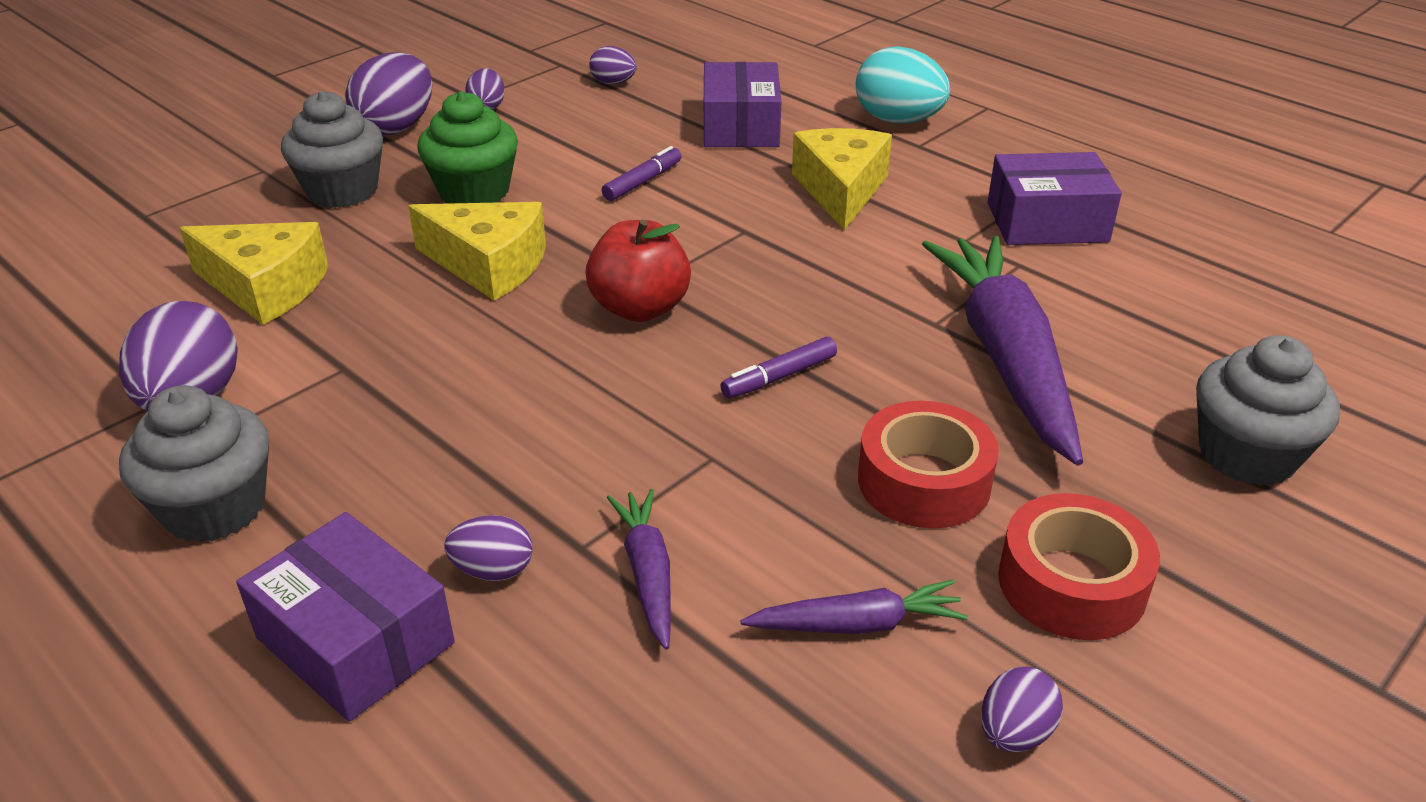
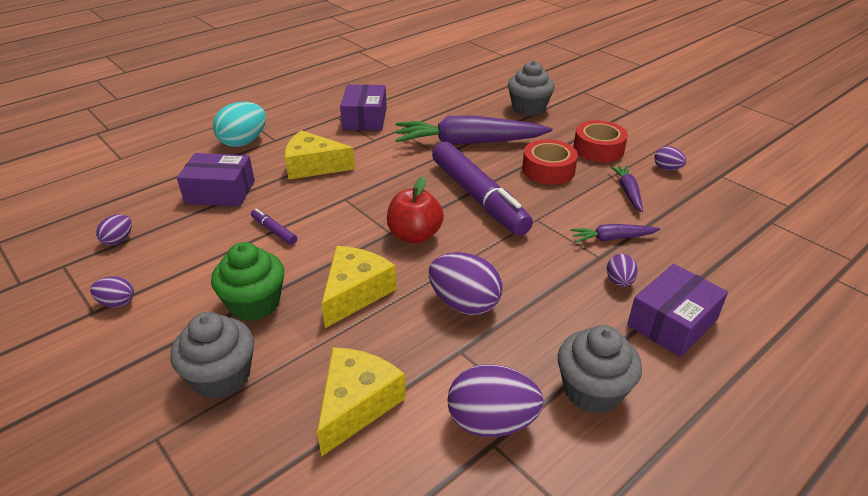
camera: 85 degrees left, 0 degrees up
purple egg [345,52,432,135] -> purple egg moved to [429,252,503,315]
purple marker [720,337,837,398] -> purple marker [432,142,533,236], size x2.49

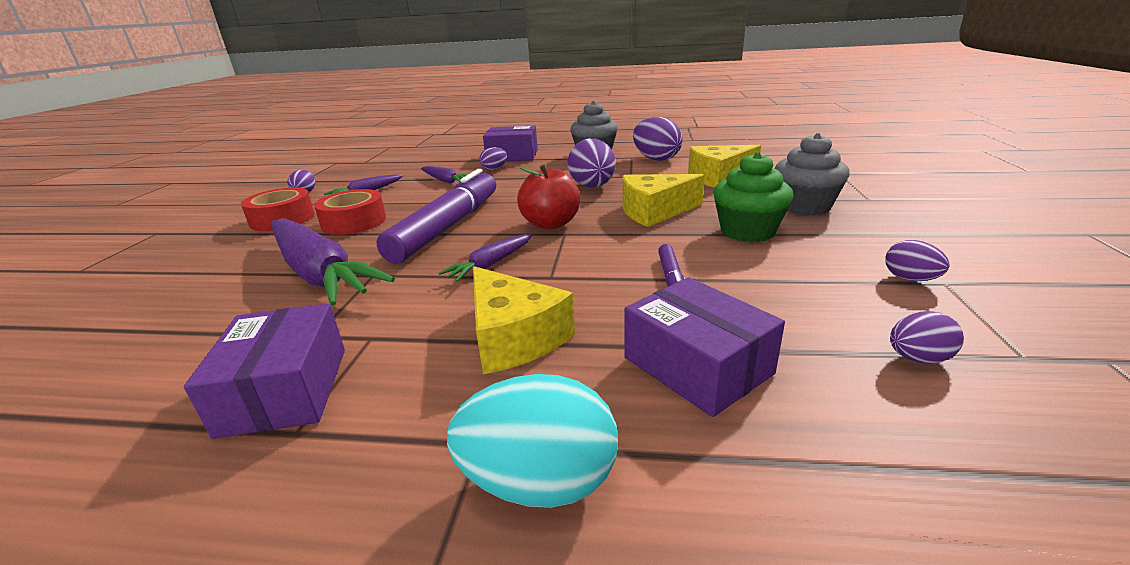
camera: 130 degrees left, 10 degrees down
purple box [340,85,387,131] -> purple box turned 60 degrees counterclockwise [184,304,345,439]
grey cupcake [508,61,555,116] -> none
none -> purple carrot [439,234,532,282]

